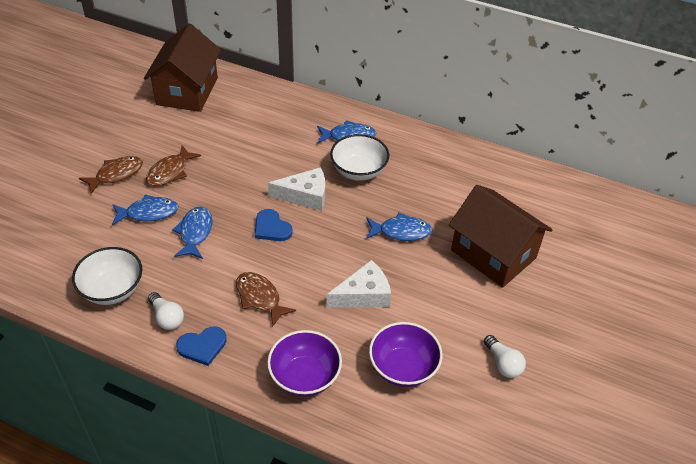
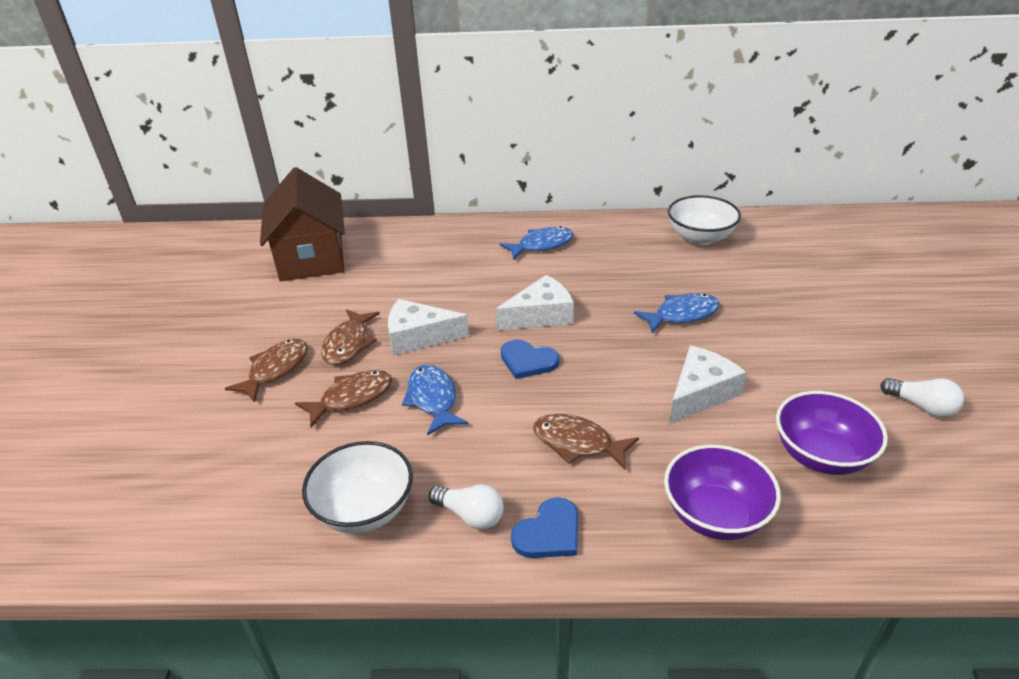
camera: 20 degrees left, 10 degrees down
blue fish [112,194,178,225] -> brown fish [295,370,392,428]
white bowl [330,134,389,181] -> white bowl moved to [668,195,741,245]
brown house [449,185,552,288] -> none
none -> white cheese [388,299,469,355]

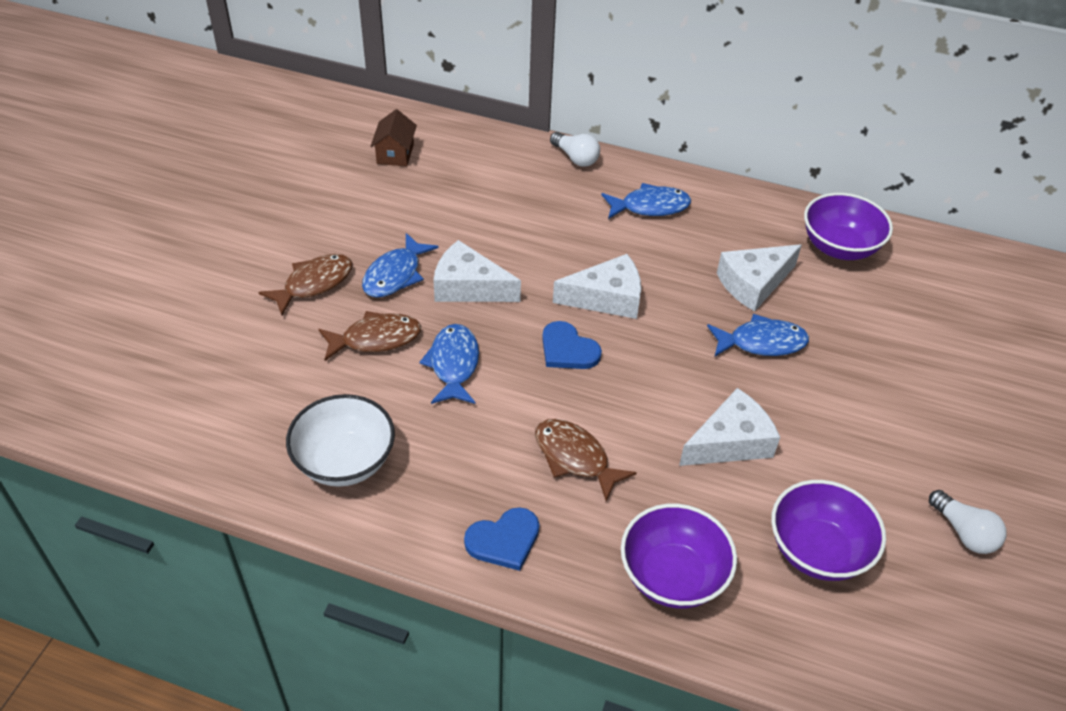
camera: 15 degrees right, 10 degrees up
brown house [260,167,345,281] -> brown house [371,109,417,167], size x0.44
brown fish [321,309,380,365] -> blue fish [362,233,438,298]
white light bulb [429,485,504,530] -> white light bulb moved to [550,132,600,167]
white bowl [668,195,741,245] -> purple bowl [804,193,893,260]
none -> white cheese [717,244,802,311]

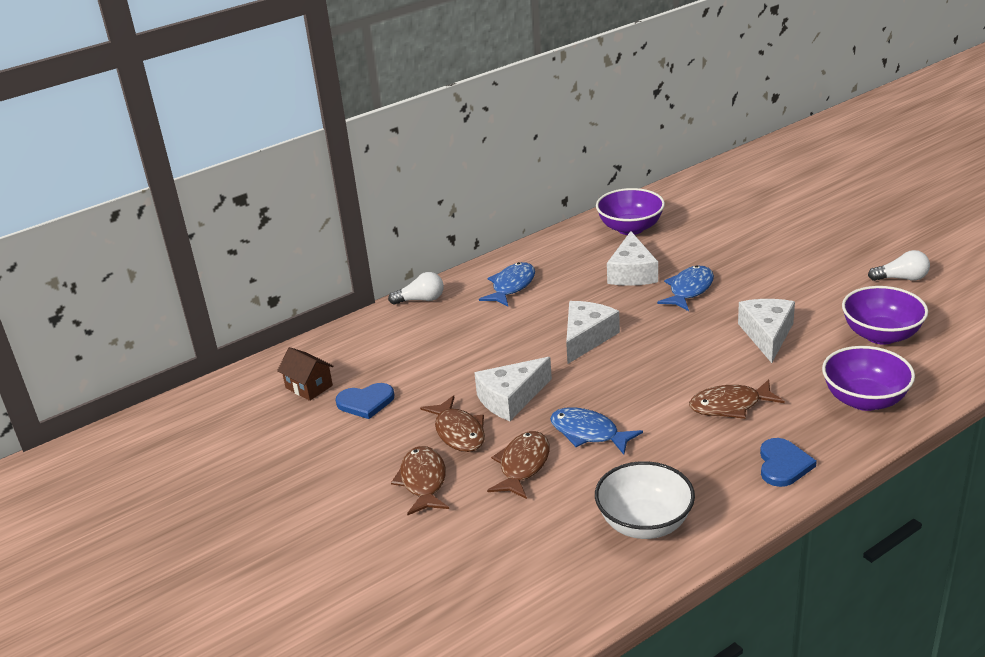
camera: 50 degrees left, 15 degrees down
blue fish [362,233,438,298] -> brown fish [420,395,485,452]
blue heart [542,321,602,369] -> blue heart moved to [336,383,394,419]

